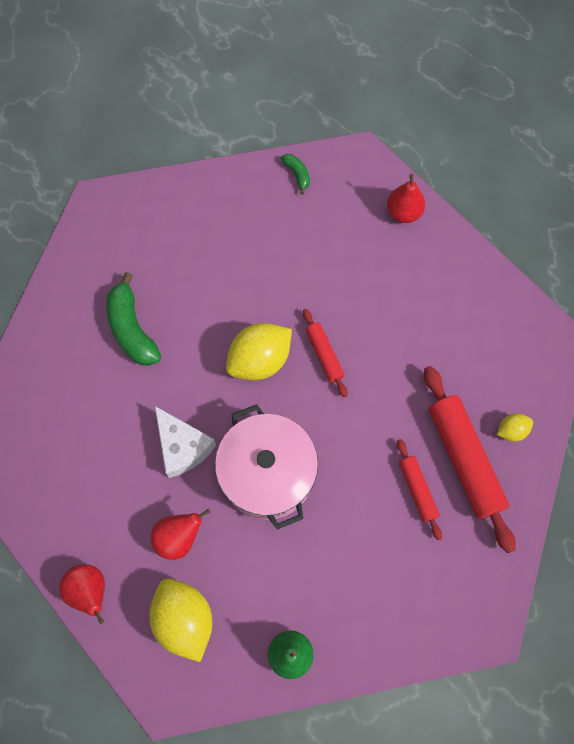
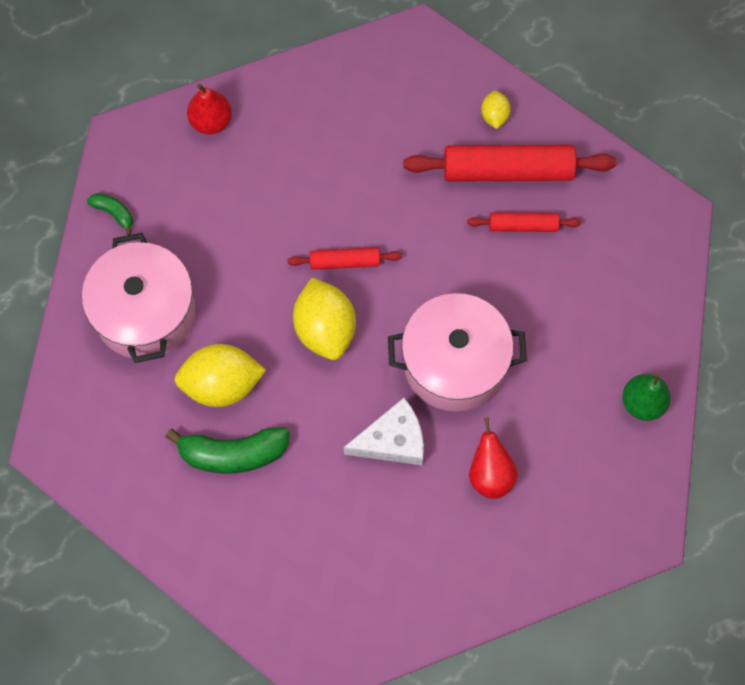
camera: 70 degrees left, 0 degrees up
red pear [59,564,105,624] -> none
yellow lemon [149,578,212,662] -> yellow lemon moved to [174,344,266,407]
green banana [281,154,310,195] -> green banana turned 45 degrees clockwise [87,193,133,235]
none -> pink pot [82,233,196,363]

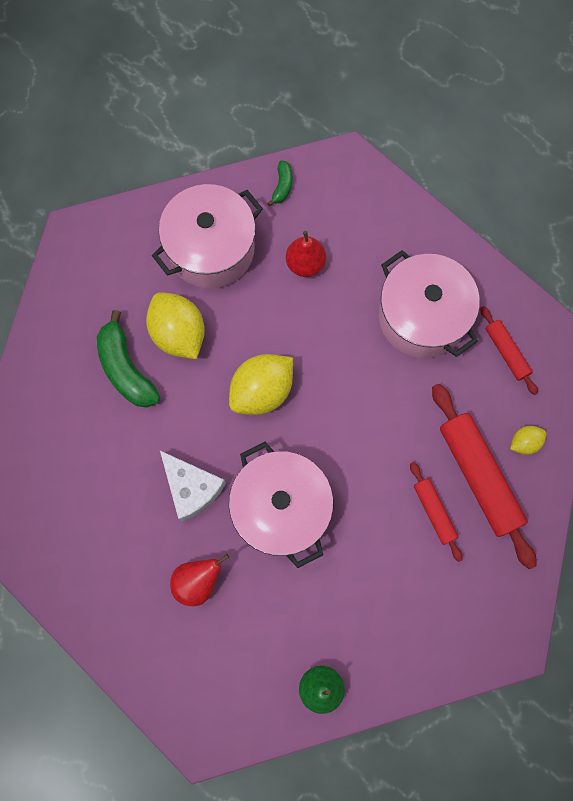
camera: 65 degrees right, 5 degrees up
red pear [187,84,232,134] -> red pear moved to [286,231,326,277]
red rolling pin [288,247,402,270] -> red rolling pin moved to [480,306,538,395]
none -> pink pot [379,250,480,358]

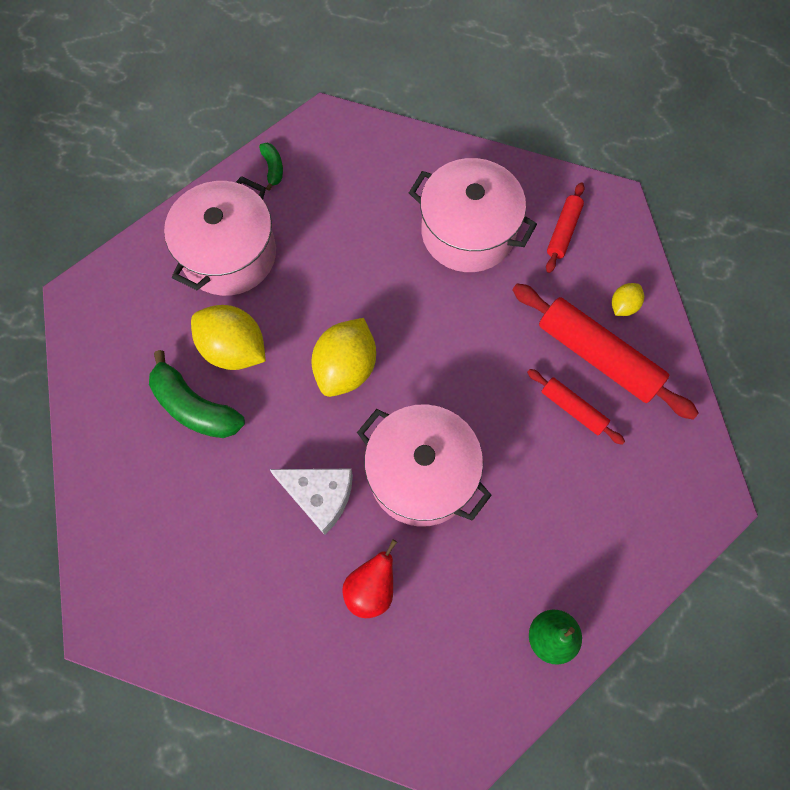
camera: 25 degrees left, 5 degrees down
red pear [286,231,326,277] -> none
red rolling pin [480,306,538,395] -> red rolling pin turned 75 degrees clockwise [546,182,585,273]

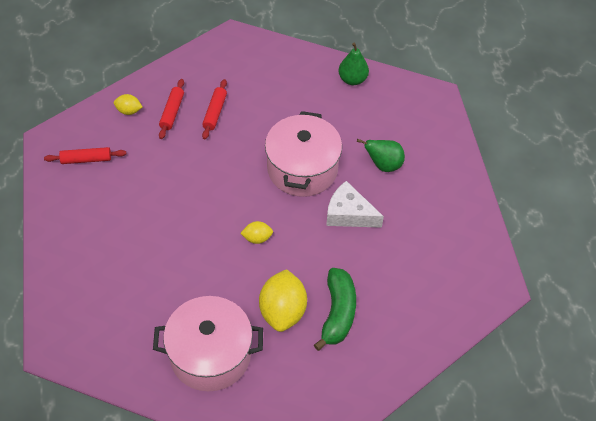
camera: 120 degrees left, 15 degrees down
green banana [259,143,283,191] -> none
white cheese [269,469,353,535] -> white cheese turned 60 degrees counterclockwise [326,181,384,228]
yellow lemon [312,318,376,397] -> yellow lemon [240,221,273,244], size x0.50
red pear [342,539,397,618] -> green pear [357,139,405,172]
pink pot [409,158,537,272] -> none
red rolling pin [512,283,699,420] -> red rolling pin [159,79,184,139], size x0.53

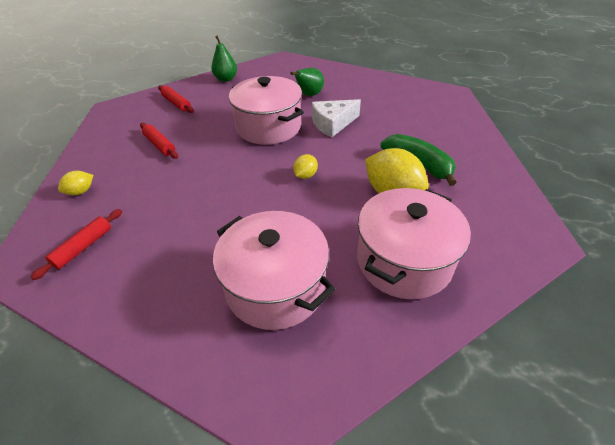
camera: 50 degrees left, 10 degrees down
red rolling pin [159,79,184,139] -> red rolling pin moved to [158,85,194,113]
none -> pink pot [213,211,336,330]

